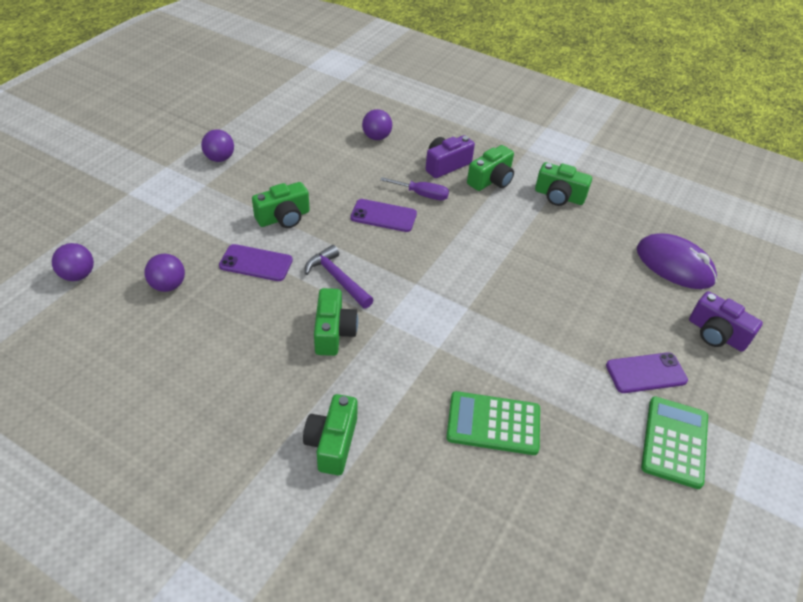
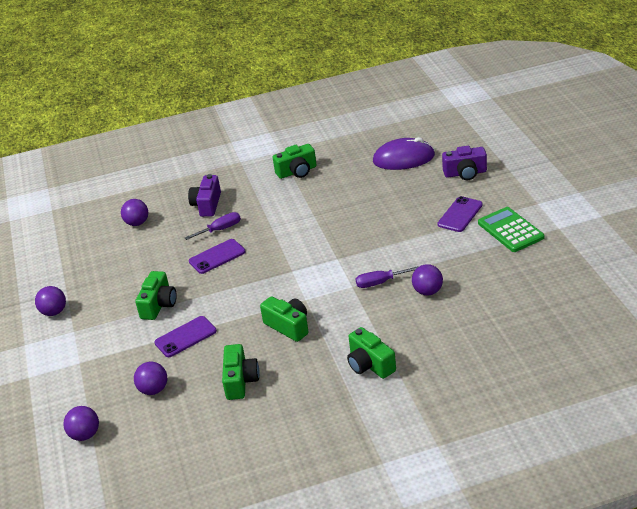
camera: 40 degrees left, 10 degrees down
purple hammer [305,245,373,309] -> none
green calculator [446,391,540,455] -> purple ball [412,264,443,295]
green camera [467,145,514,191] -> green camera moved to [222,344,260,400]
none -> purple screwdriver [356,266,419,288]

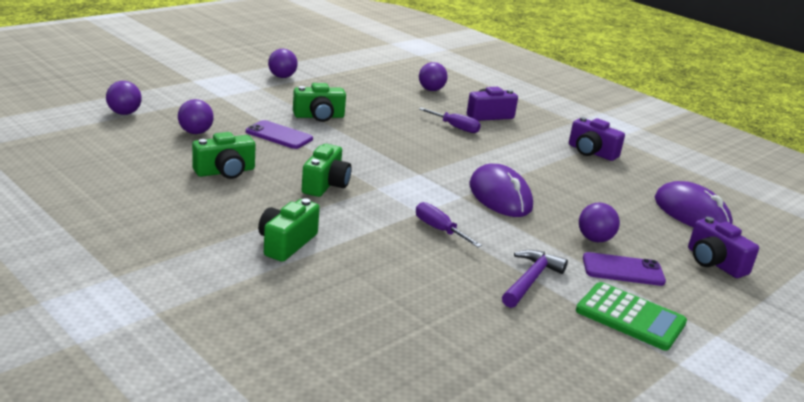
camera: 55 degrees right, 10 degrees down
purple phone [189,239,245,274] -> none
green camera [273,144,317,179] -> purple camera [569,117,625,161]
purple ball [412,264,443,295] -> purple ball moved to [579,203,620,242]
green calculator [478,207,544,252] -> green calculator turned 90 degrees clockwise [576,282,687,351]
none -> purple mouse [470,164,533,217]
none -> purple hammer [502,250,568,308]

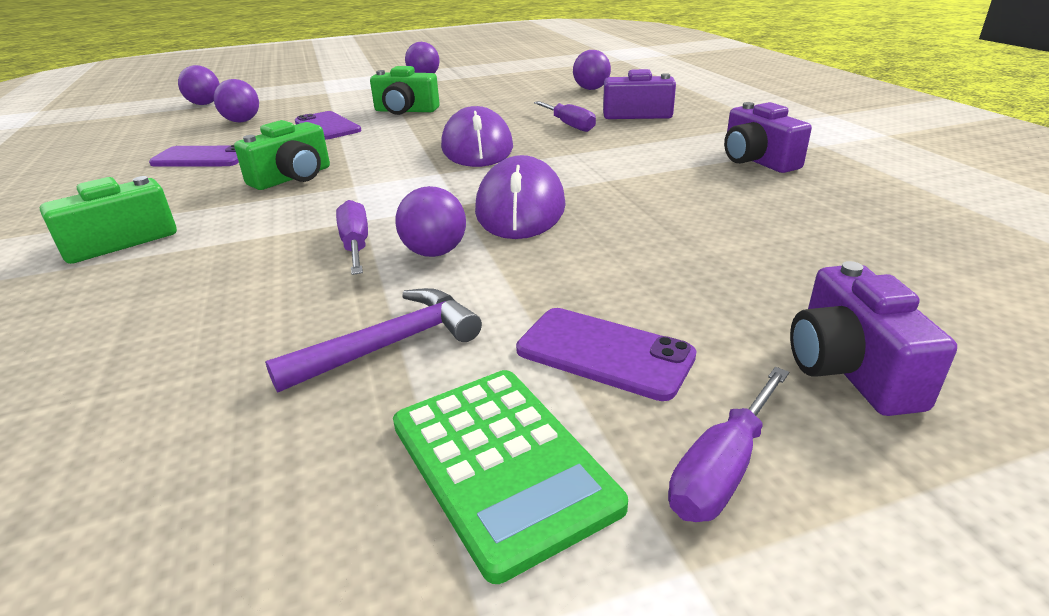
camera: 30 degrees right, 5 degrees up
green camera [192,132,256,179] -> purple phone [149,145,239,166]
purple ball [579,203,620,242] -> purple ball moved to [395,186,466,257]
purple mouse [655,181,733,228] -> purple mouse moved to [441,106,513,167]
none -> purple screwdriver [668,367,789,522]

